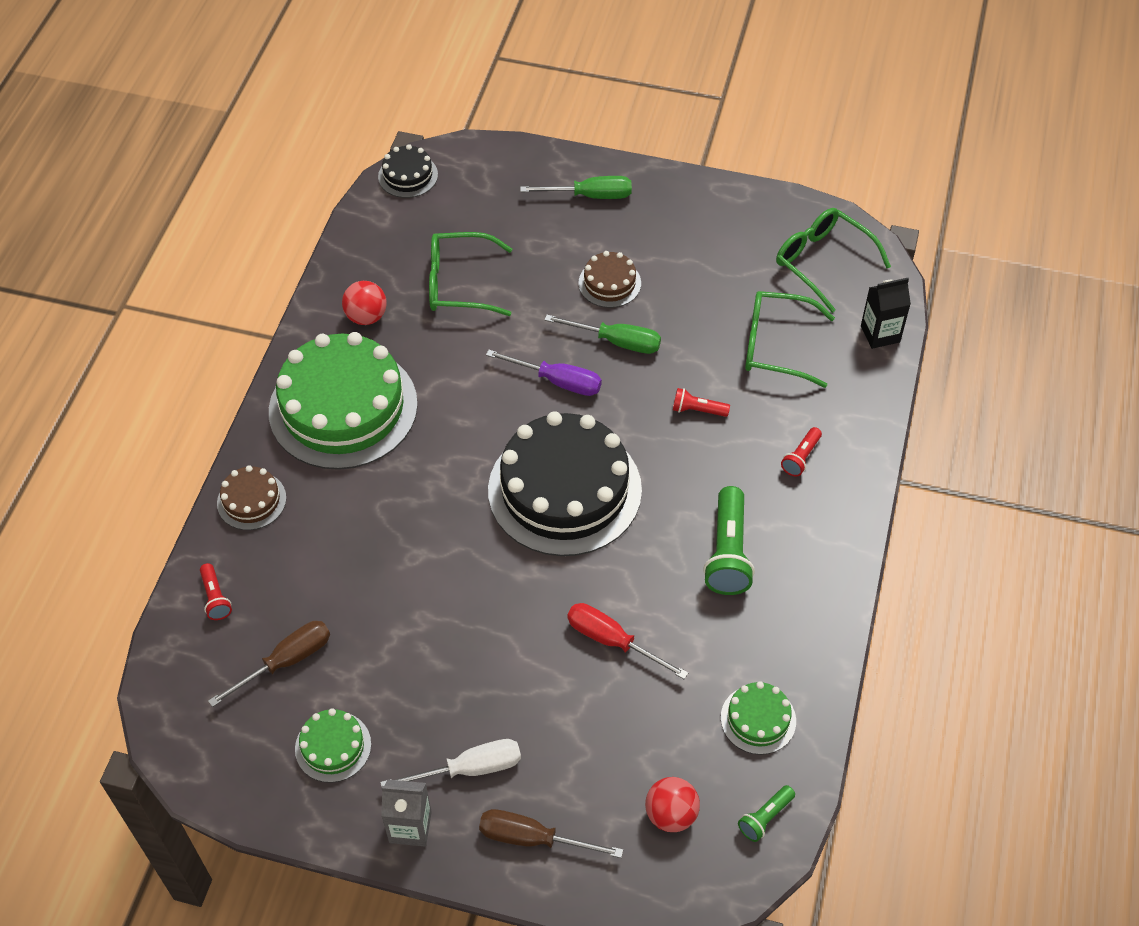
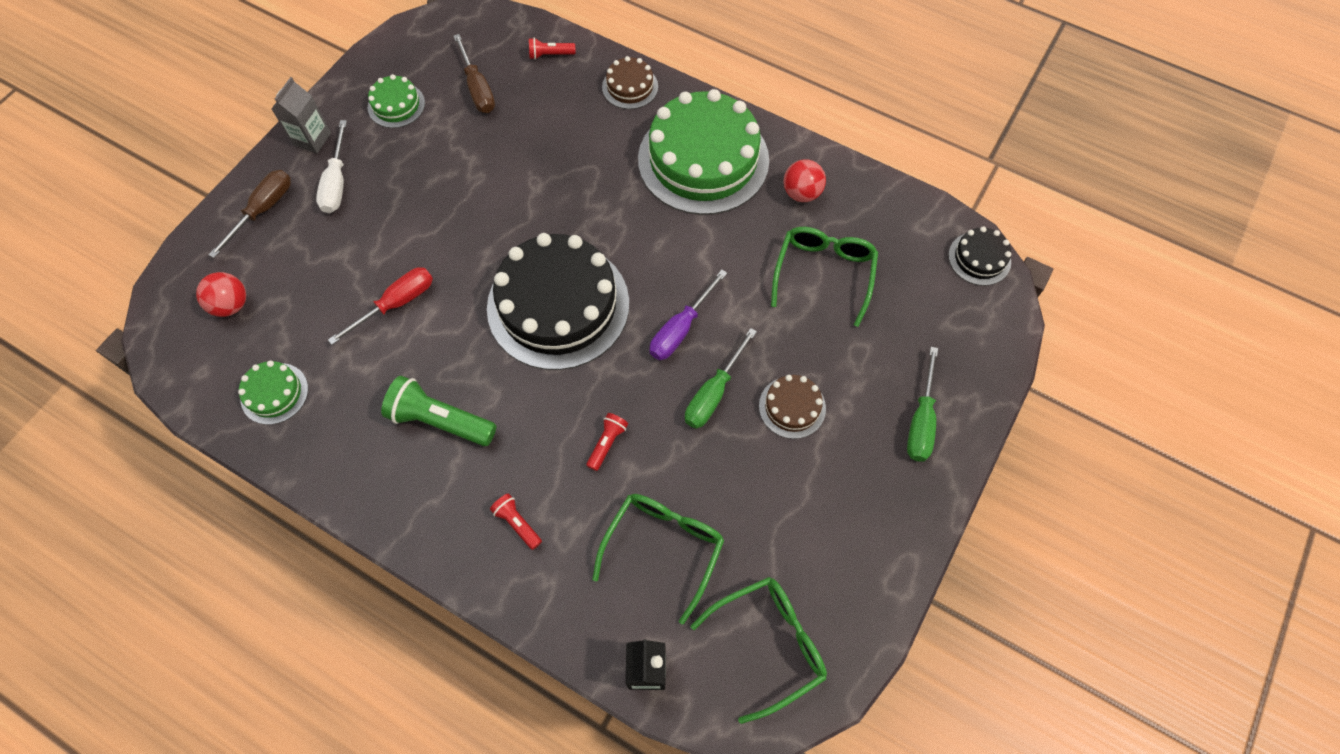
camera: 105 degrees right, 10 degrees up
green flashlight [738,785,795,842] -> none

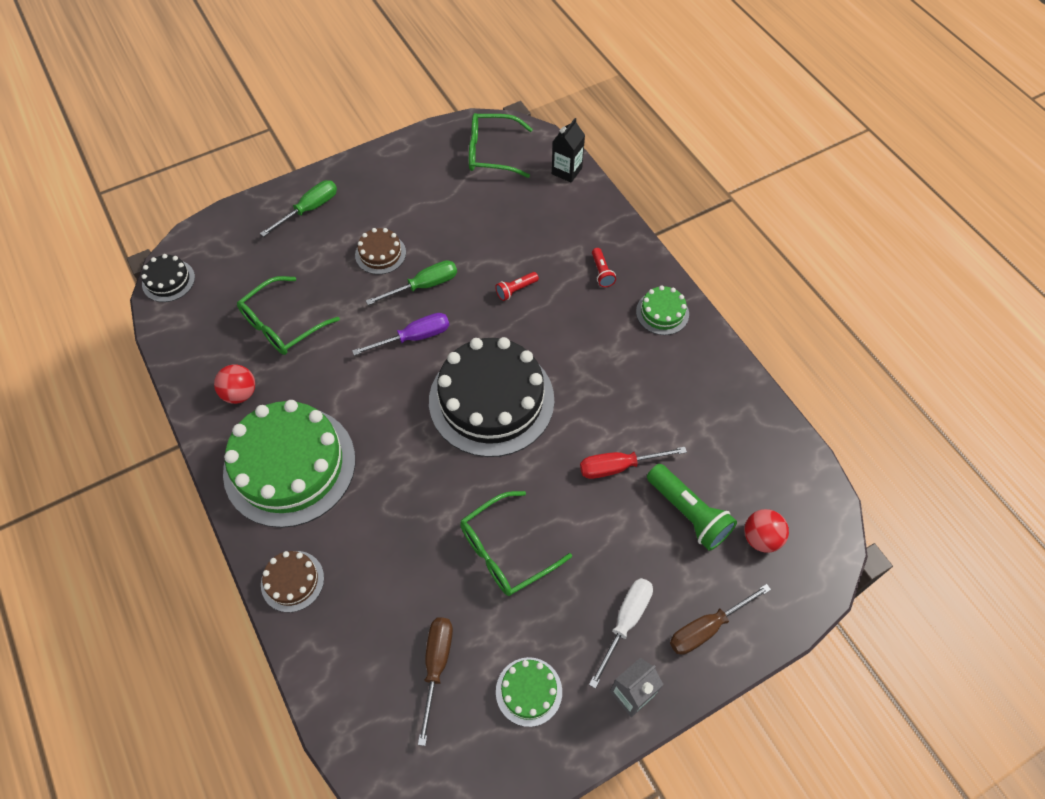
camera: 150 degrees left, 5 degrees down
green cake [238,361,308,425] -> green cake moved to [636,285,689,335]
green flashlight [381,376,496,446] -> green flashlight moved to [647,464,737,551]
red flashlight [529,38,575,60] -> none
green glasses [592,494,724,624] -> green glasses moved to [460,491,572,596]

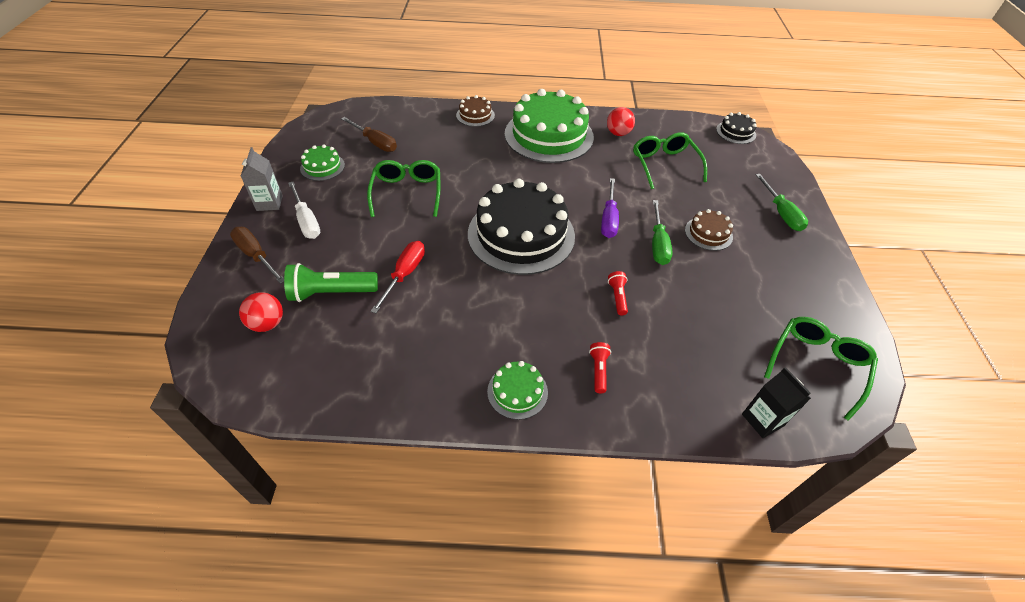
camera: 120 degrees right, 10 degrees down
red flashlight [592,248,616,287] -> red flashlight turned 75 degrees clockwise [589,342,611,393]
brown screwdriver [670,584,771,655] -> brown screwdriver turned 45 degrees counterclockwise [230,227,284,284]

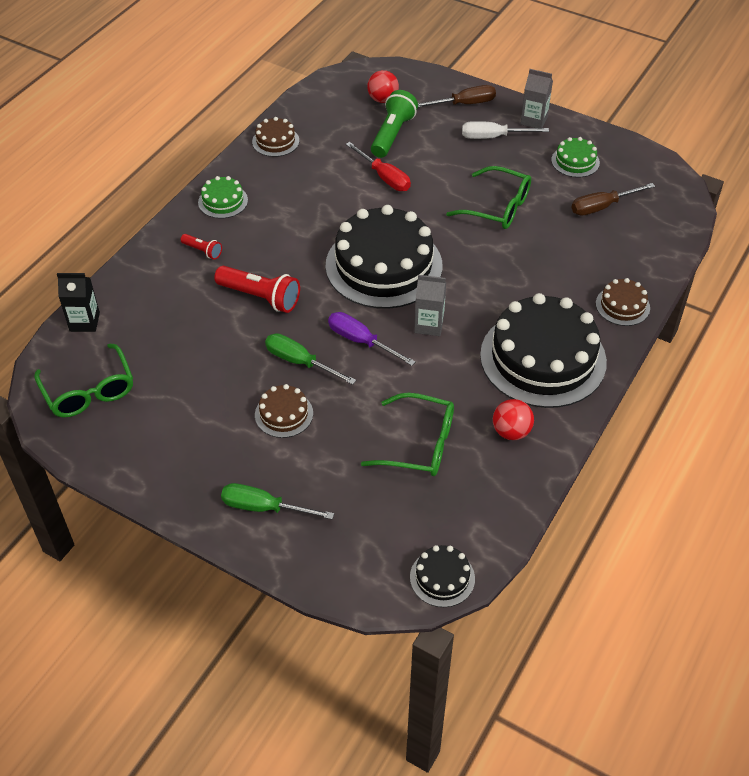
camera: 120 degrees right, 0 degrees up
green cake [505,89,594,163] -> black cake [480,293,607,408]
red flashlight [608,271,628,315] -> red flashlight [214,266,300,313], size x1.90
none -> brown cake [252,117,299,157]
none -> grey carton [414,275,446,336]

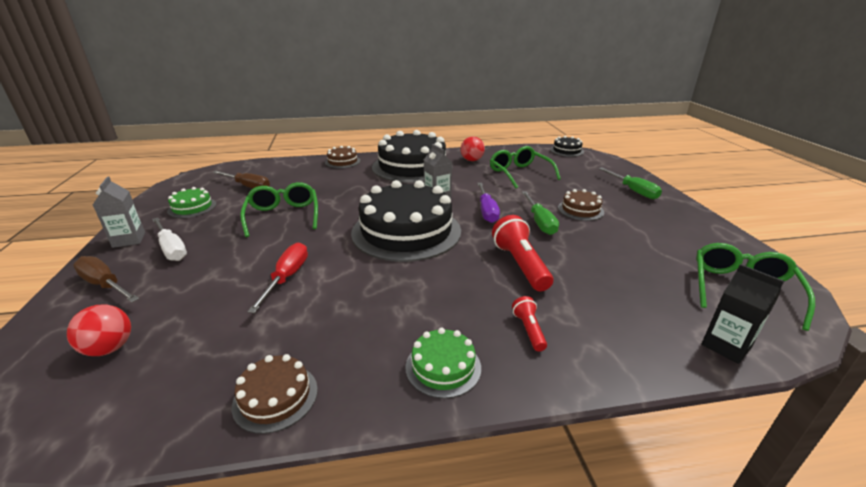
camera: 130 degrees left, 20 degrees down
green flashlight [371,90,418,158] -> none

